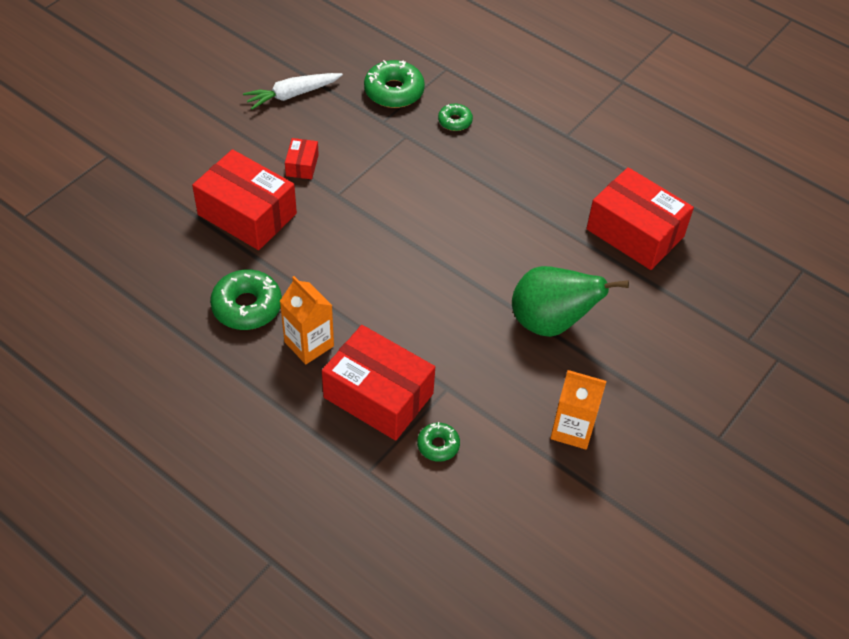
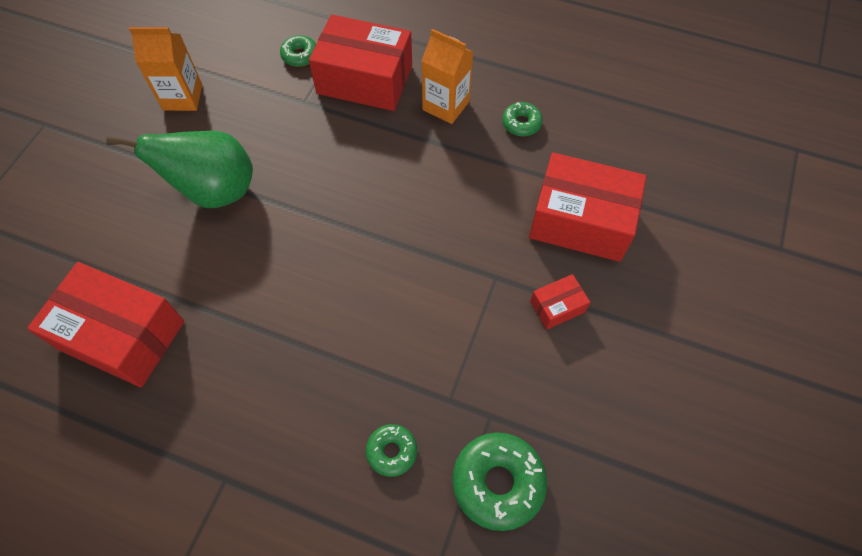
camera: 165 degrees right, 10 degrees up
green donut [210,270,282,330] -> green donut [502,102,543,136], size x0.56
white carrot [243,73,343,110] -> none
red box [285,138,319,179] -> red box turned 75 degrees clockwise [530,274,590,330]

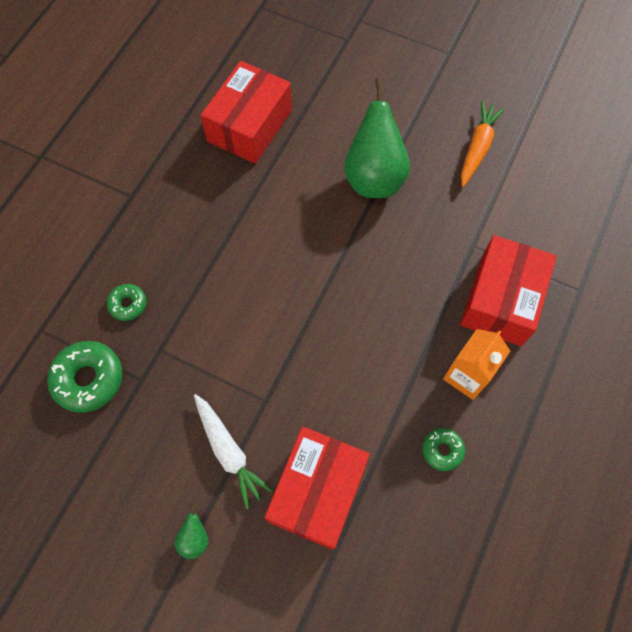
camera: 95 degrees right, 5 degrees up
orange carton [129,27,202,111] -> orange carrot [461,100,505,187]
green donut [280,35,316,67] -> none
red box [530,274,590,330] -> white carrot [194,394,273,509]
none -> green pear [174,504,209,559]

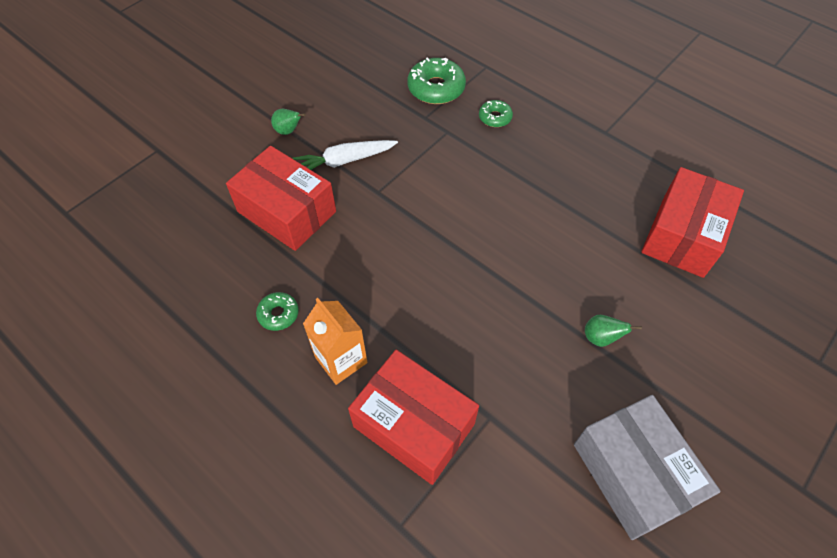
camera: 105 degrees right, 10 degrees down
red box [201,61,292,164] -> red box turned 75 degrees clockwise [641,167,744,278]
green pear [344,78,410,198] -> green pear [585,315,642,347], size x0.42
orange carrot [461,100,505,187] -> grey box [574,395,721,540]

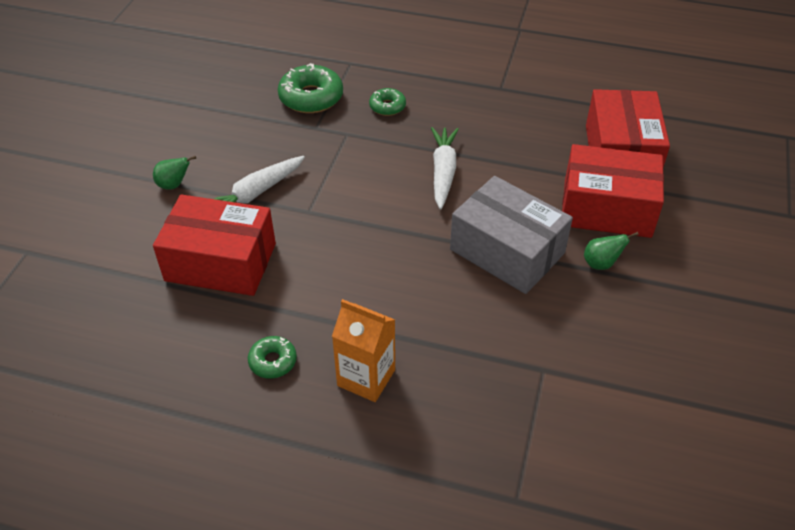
camera: 25 degrees left, 10 degrees down
red box [348,350,479,485] -> red box moved to [562,144,664,238]
grey box [574,395,721,540] -> grey box moved to [450,176,573,294]
none -> white carrot [431,127,459,210]

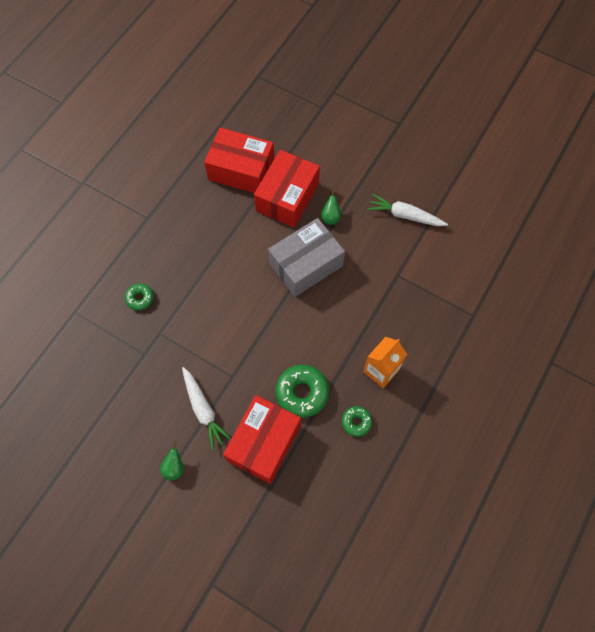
camera: 75 degrees left, 20 degrees up
green donut [278,63,343,113] -> green donut moved to [275,365,329,418]
white carrot [431,127,459,210] -> white carrot moved to [367,194,448,226]

